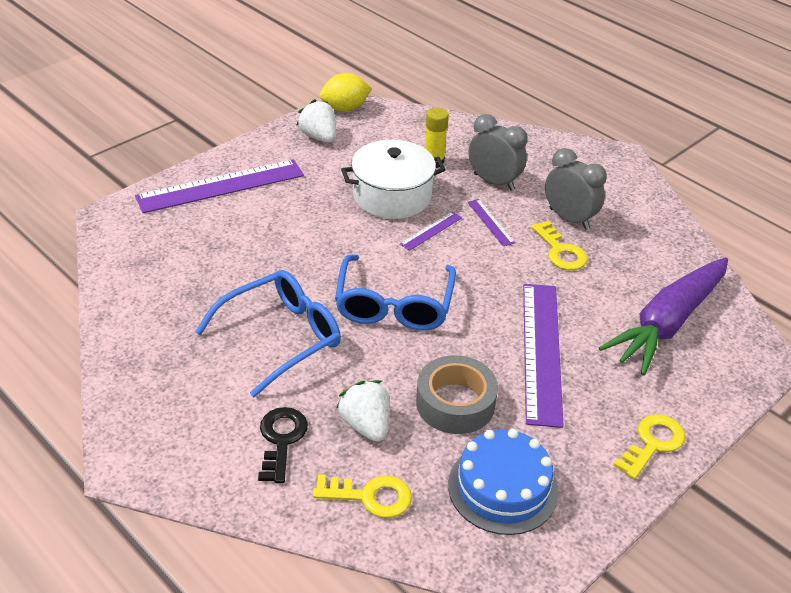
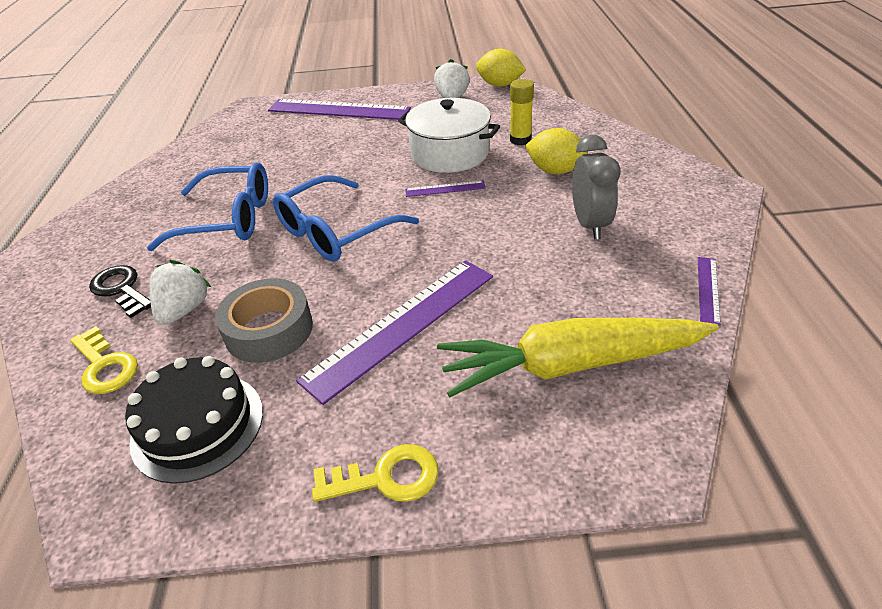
camera: 45 degrees right, 0 degrees up
black key [258,407,308,483] -> black key turned 90 degrees counterclockwise [89,265,151,318]
blue cake [448,429,558,535] -> black cake [125,356,263,484]
purple ruler [467,199,515,246] -> purple ruler moved to [698,257,721,326]
grey clock [468,114,528,190] -> yellow lemon [525,128,587,174]
yellow key [531,221,588,270] -> none
purple carrot [599,257,728,375] -> yellow carrot [437,318,719,397]

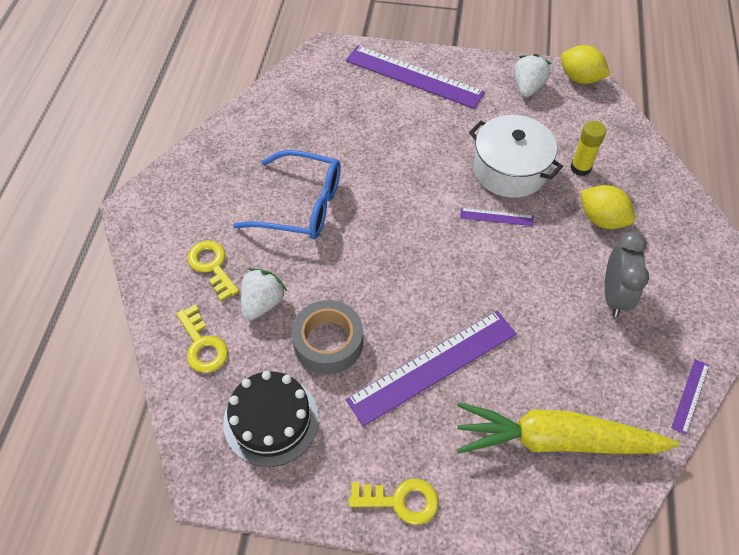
camera: 10 degrees right, 15 degrees up
black key [89,265,151,318] -> yellow key [187,241,239,301]
blue glasses [273,175,419,262] -> none

